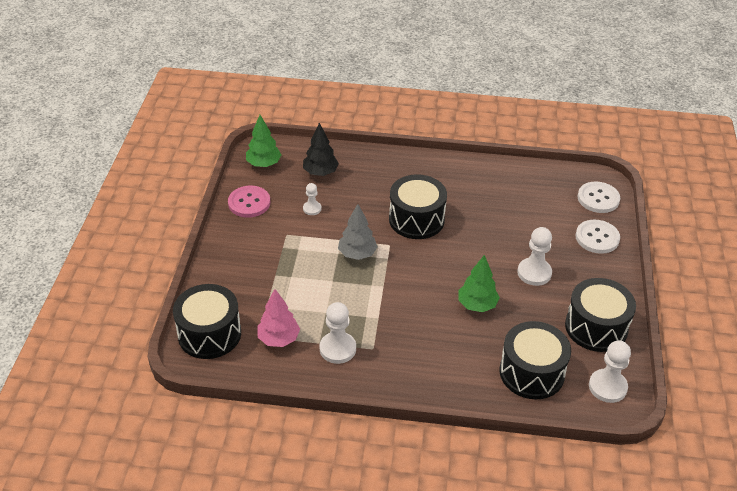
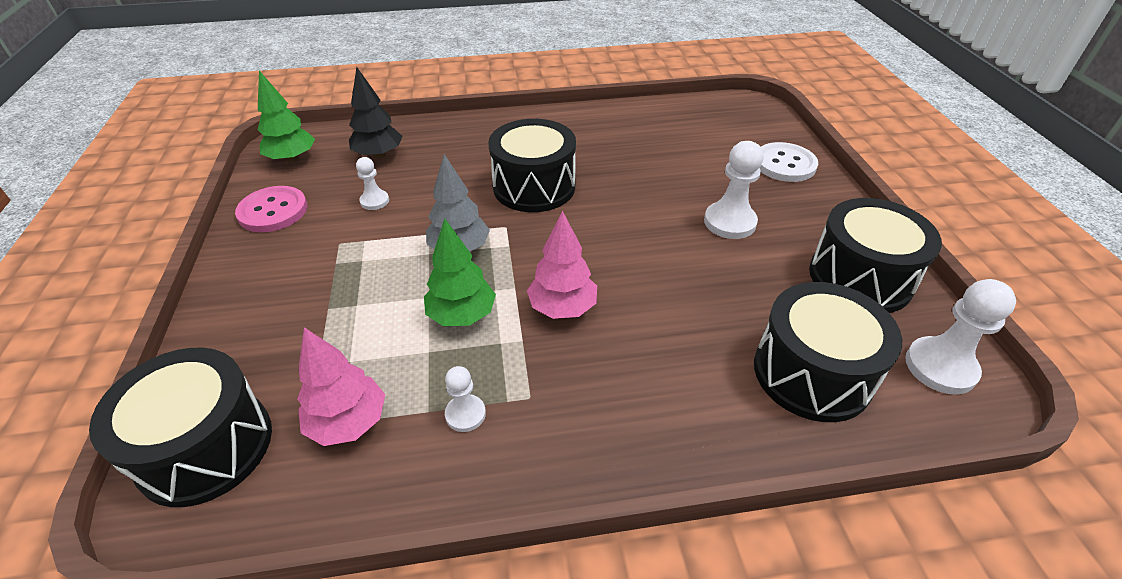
camera: 15 degrees left, 0 degrees up
white pawn [320,302,356,364] -> white pawn [445,366,486,432], size x0.58
green tree [458,255,500,312] -> green tree moved to [424,219,496,326]
white button [578,182,620,213] -> none
none -> pink tree [527,211,597,319]

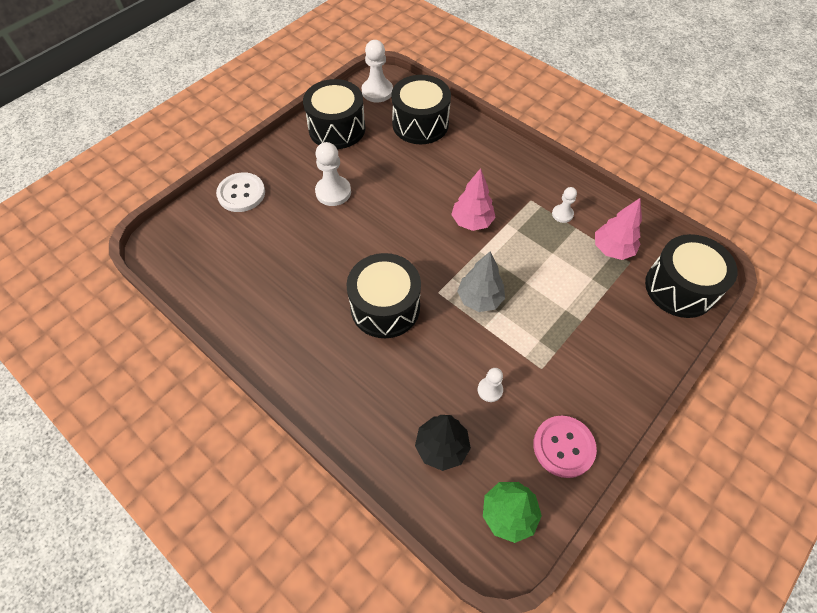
camera: 130 degrees left, 15 degrees up
green tree [424,219,496,326] -> none

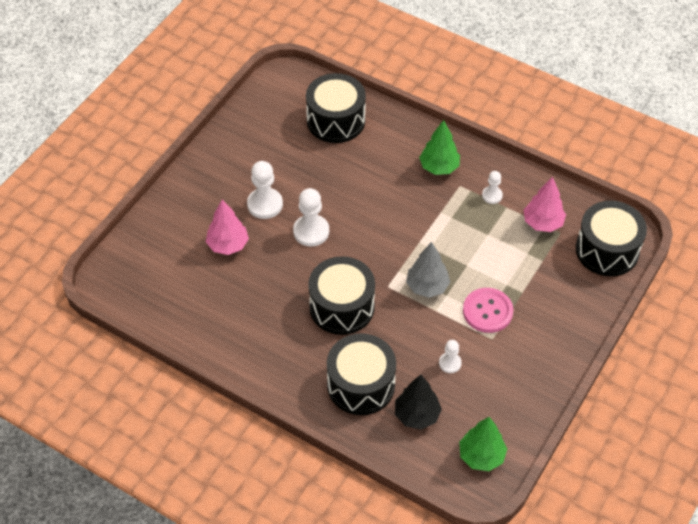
camera: 10 degrees left, 5 degrees down
white button [216,172,265,212] -> none
black drum [303,79,366,149] -> black drum moved to [327,333,396,415]
white pawn [362,40,393,102] -> white pawn moved to [293,188,329,247]
pink tree [451,168,496,231] -> pink tree moved to [206,200,249,255]
pink button [533,416,597,478] -> pink button moved to [463,288,513,333]
none -> green tree [419,120,460,175]

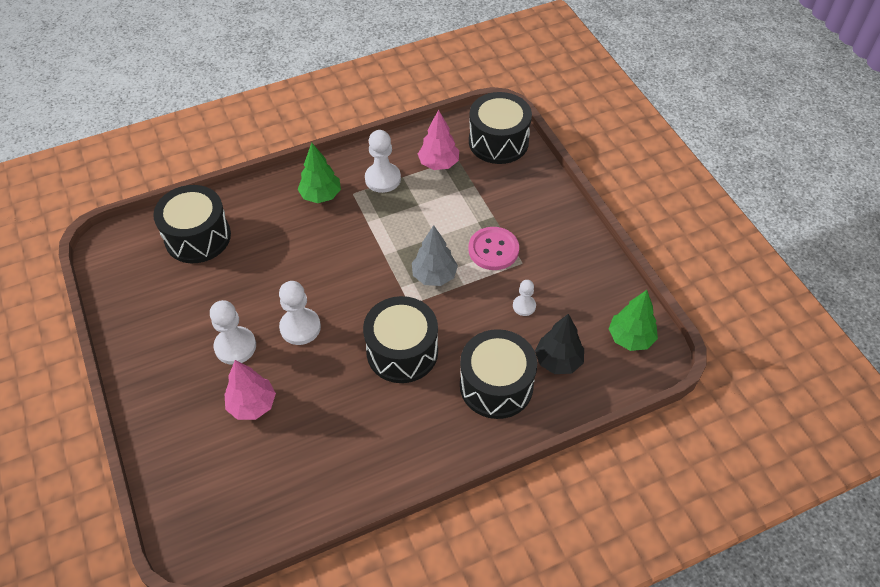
camera: 55 degrees left, 0 degrees up
white pawn [482,171,503,204] -> white pawn [365,130,401,193], size x1.73

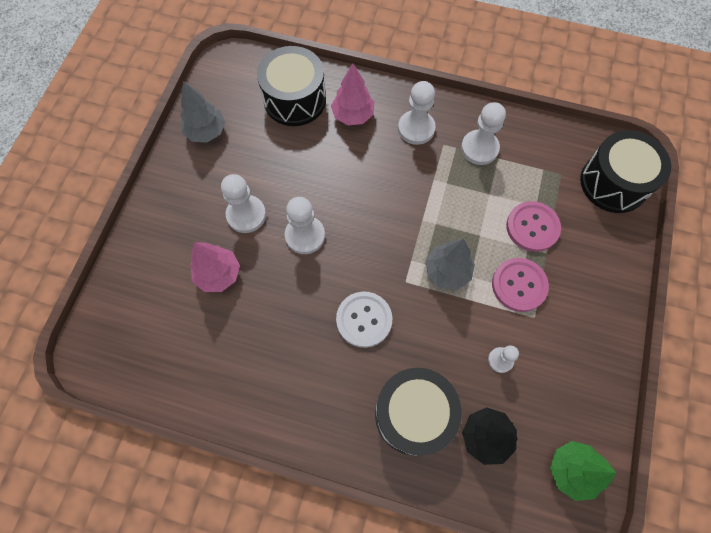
camera: 40 degrees right, 15 degrees up
green tree [297,143,341,203] -> white pawn [398,81,436,145]
black drum [363,296,438,383] -> white button [336,292,392,348]
pink tree [418,109,459,170] -> pink tree moved to [331,63,374,125]
none -> grey tree [180,81,225,143]
none -> pink button [506,201,561,252]

